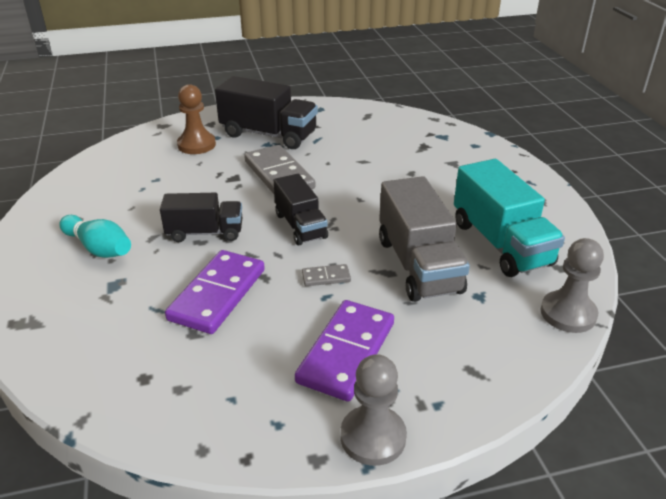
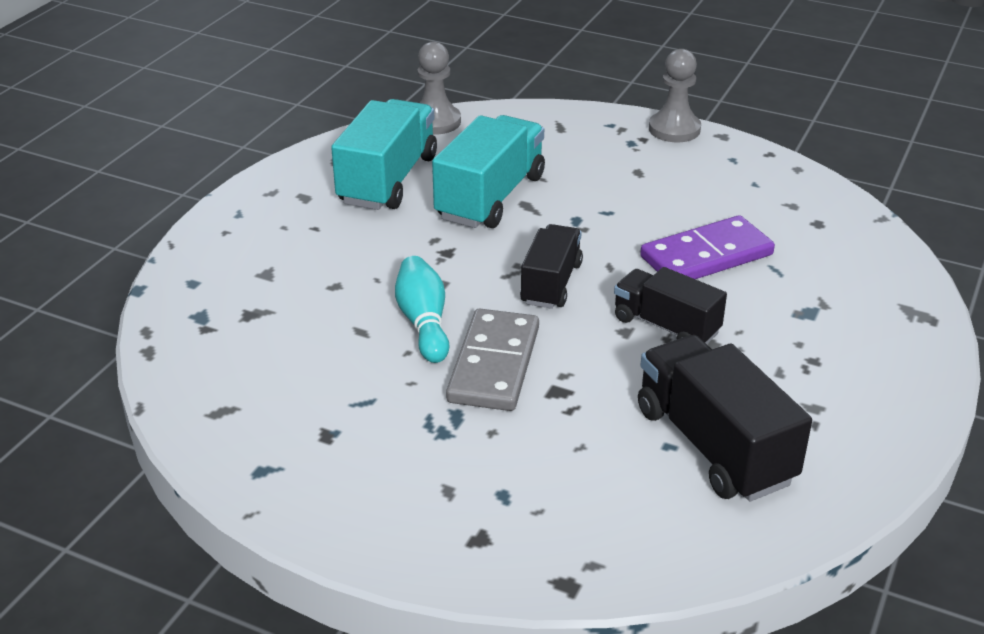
camera: 140 degrees left, 0 degrees up
turquoise bowling pin [59,215,131,258] -> turquoise bowling pin moved to [395,256,449,363]
brown pawn [177,84,216,154] -> none
black truck [215,76,318,149] -> black truck moved to [638,335,812,501]
purple domino [295,300,394,402] -> none
grey domino [302,264,351,286] -> none
grey truck [379,176,470,302] -> turquoise truck [432,115,545,228]

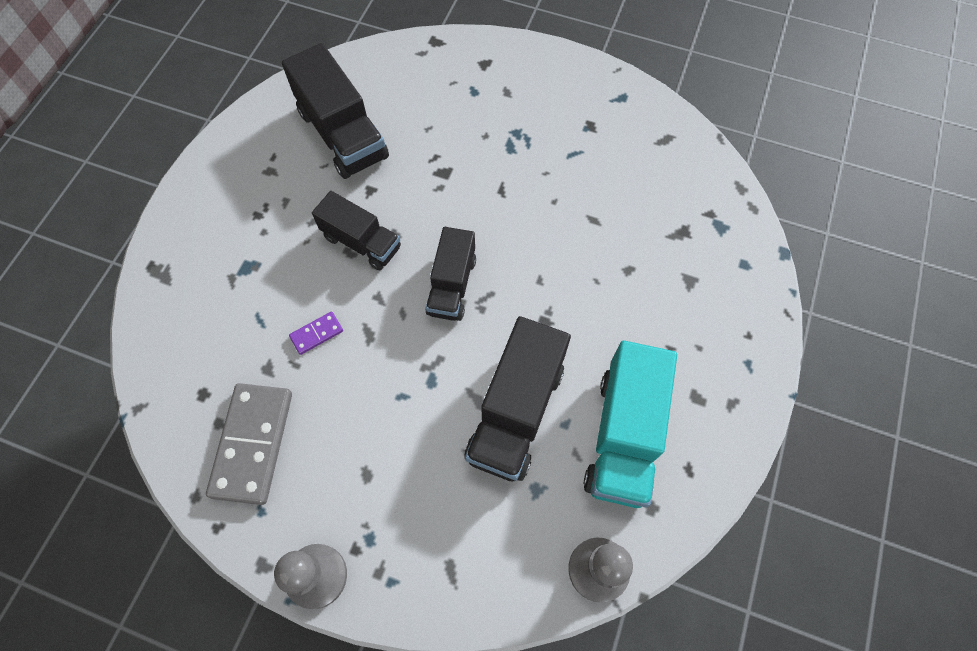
camera: 175 degrees right, 30 degrees up
turquoise bowling pin [395,256,449,363] -> none
turquoise truck [432,115,545,228] -> black truck [465,316,571,481]
grey domino [446,308,539,411] -> grey domino moved to [206,383,292,505]
purple domino [640,215,775,279] -> purple domino [289,312,343,355], size x0.45

